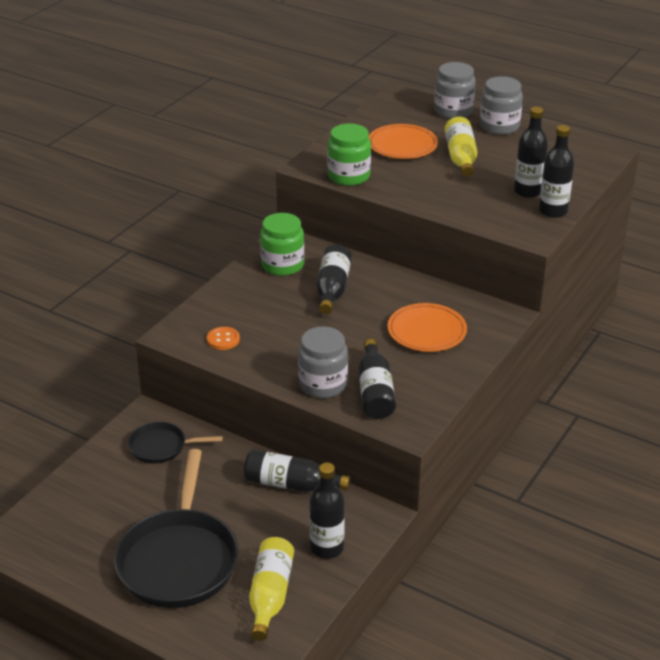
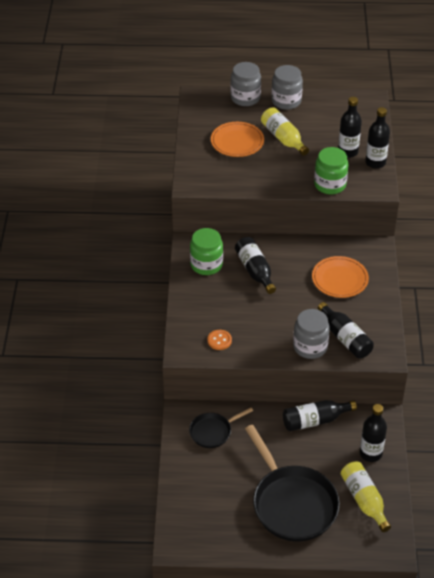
camera: 30 degrees left, 10 degrees up
green jar [327,123,371,186] -> green jar moved to [314,147,348,194]

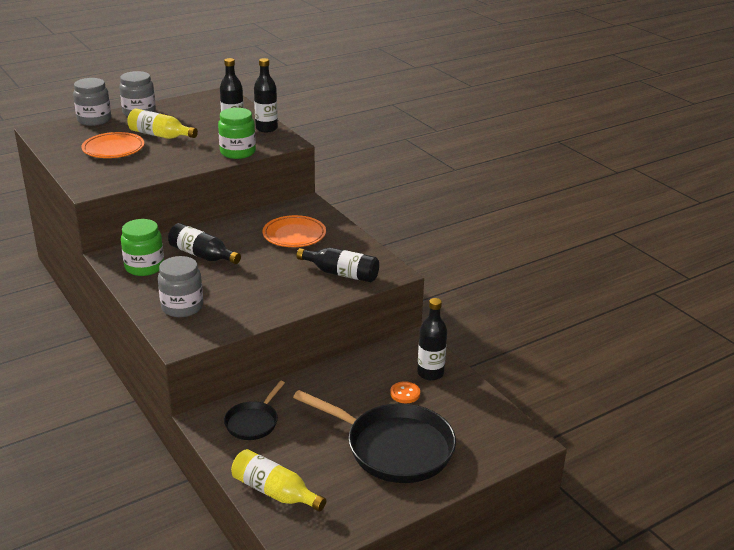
camera: 35 degrees left, 15 degrees down
orange button [207,330,232,350] -> orange button moved to [390,381,420,403]
black bottle [283,400,357,431] -> none
grey jar [293,309,330,359] -> grey jar moved to [158,256,203,317]
yellow bottle [341,461,391,532] -> yellow bottle moved to [231,449,326,512]

